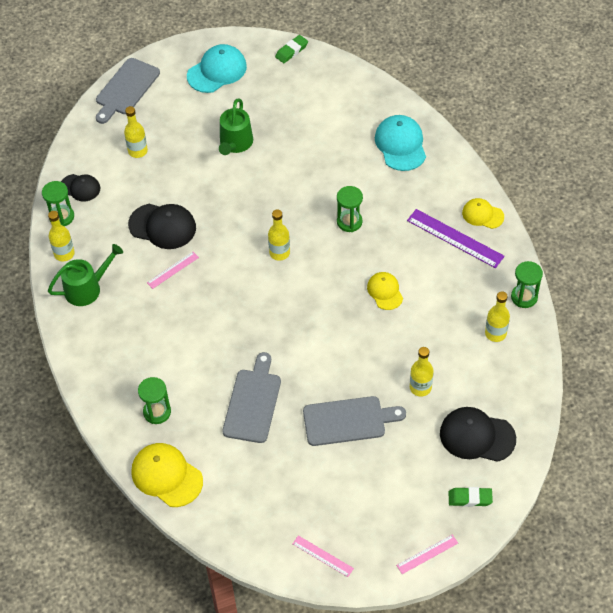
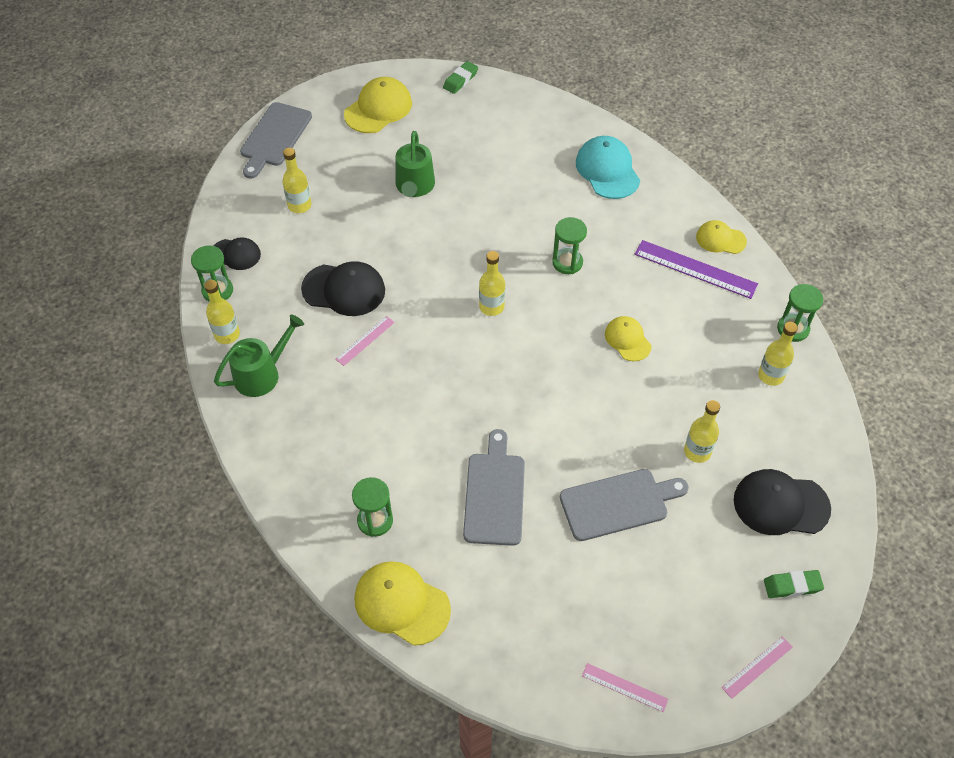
camera: 10 degrees left, 0 degrees up
turquoise cap [187,44,247,93] -> yellow cap [344,77,412,133]

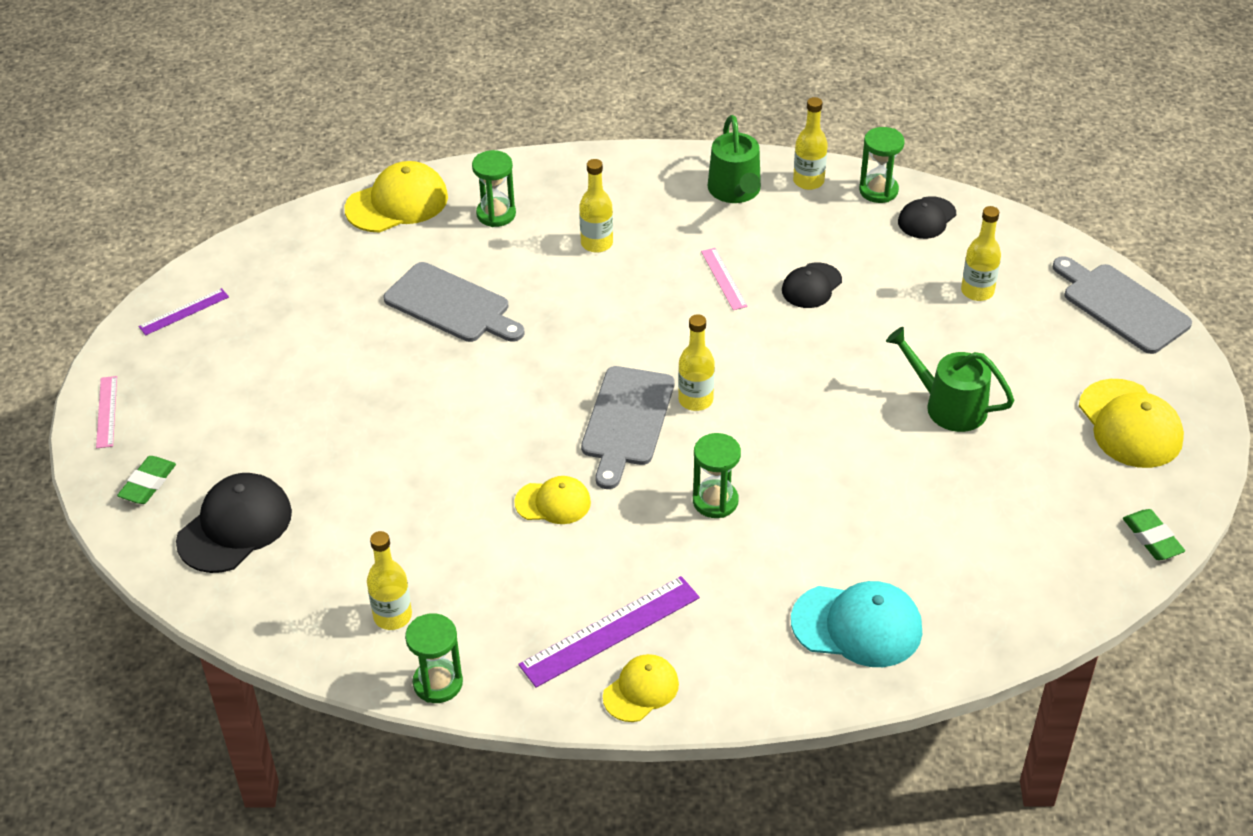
camera: 120 degrees right, 10 degrees down
black cap [301,261,385,316] -> black cap [782,263,842,308], size x0.62
grey cutting board [560,469,689,541] -> grey cutting board moved to [581,366,674,489]
pink ruler [582,663,668,712] -> purple ruler [138,288,229,336]
yellow bottle [684,400,720,463] -> yellow bottle moved to [579,159,613,253]

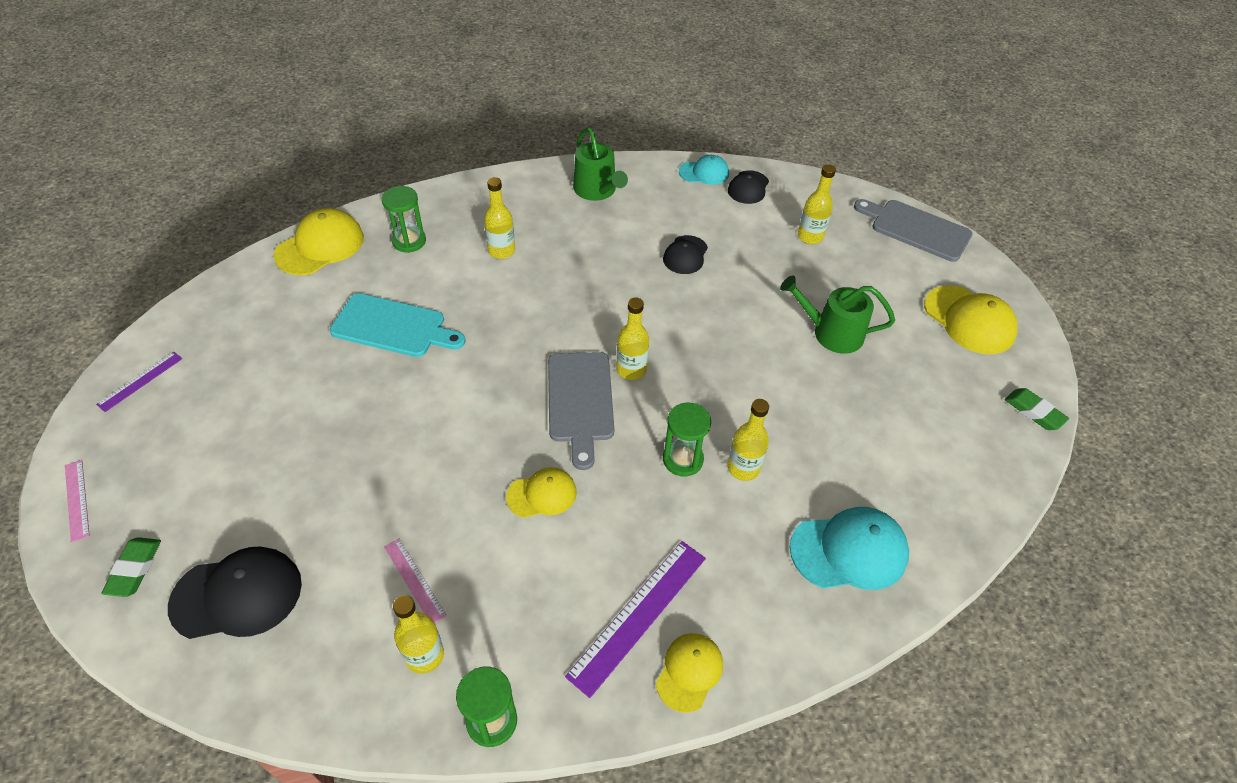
camera: 20 degrees left, 5 degrees up
black cap [176,473,292,573] -> black cap turned 60 degrees clockwise [168,547,302,639]
grey cutting board [383,262,524,342] -> turquoise cutting board [330,293,466,357]
pink ruler [701,248,748,310] -> pink ruler moved to [384,538,447,623]
yellow bottle [793,97,828,190] -> yellow bottle moved to [727,399,769,481]
green hourglass [859,127,905,203] -> turquoise cap [679,155,729,185]

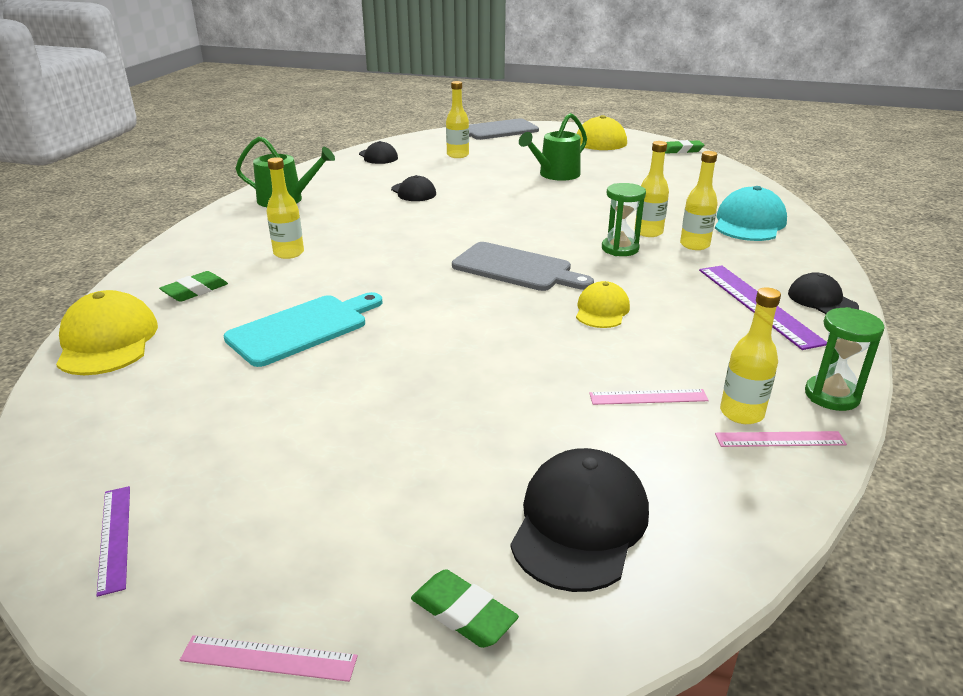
camera: 55 degrees left, 20 degrees down
green hourglass [382,186,426,253] -> green eraser [159,271,228,302]
yellow bottle [616,297,649,380] -> yellow bottle moved to [680,151,718,250]
yellow cap [656,633,723,713] -> black cap [788,272,859,314]
turquoise cap [679,155,729,185] -> none
none -> pink ruler [715,431,847,447]

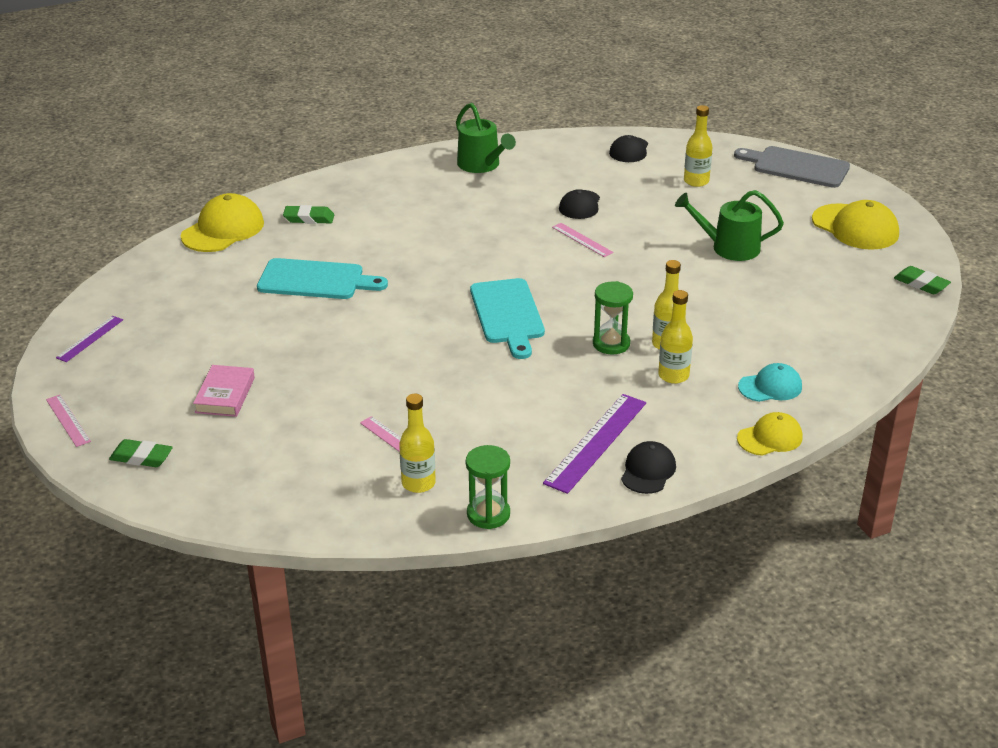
camera: 50 degrees right, 5 degrees up
yellow bottle [267,157,304,259] -> none
green eraser [411,569,519,648] -> green eraser turned 75 degrees counterclockwise [109,439,173,467]
grey cutting board [452,242,594,291] -> turquoise cutting board [470,278,545,359]
black cap [510,448,649,592] -> none
yellow cap [576,281,630,328] -> yellow cap moved to [737,412,803,456]
turquoise cap [715,186,787,241] -> turquoise cap [738,363,802,402], size x0.62
pink ruler [715,431,847,447] -> pink ruler moved to [552,223,613,257]
none -> pink book [193,365,255,417]

